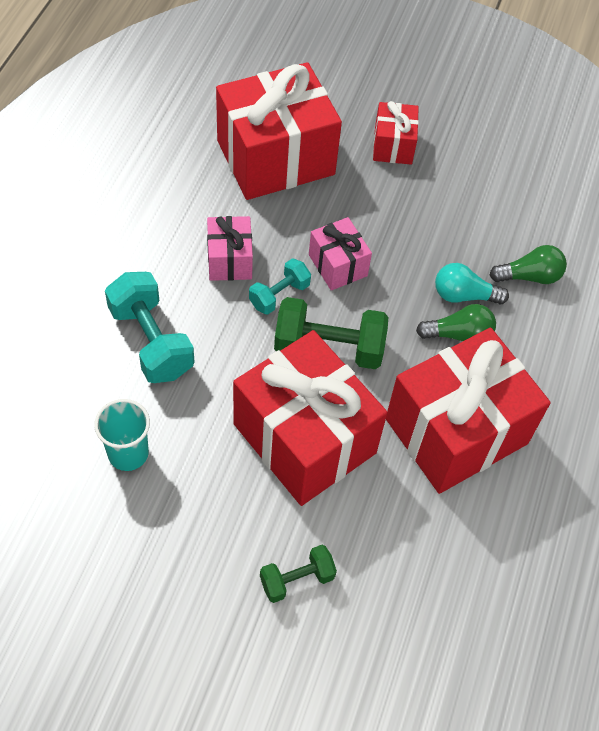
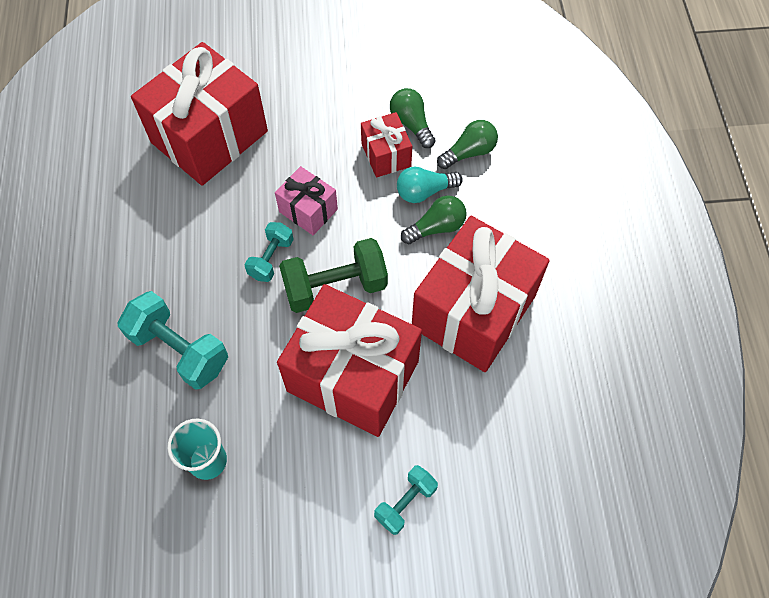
camera: 20 degrees left, 5 degrees up
pink gift [207,216,253,281] -> none
green dumbbell [260,545,337,603] -> turquoise dumbbell [374,465,438,535]
red gift [373,101,419,165] -> red gift moved to [361,112,412,178]
none -> green light bulb [390,88,435,148]

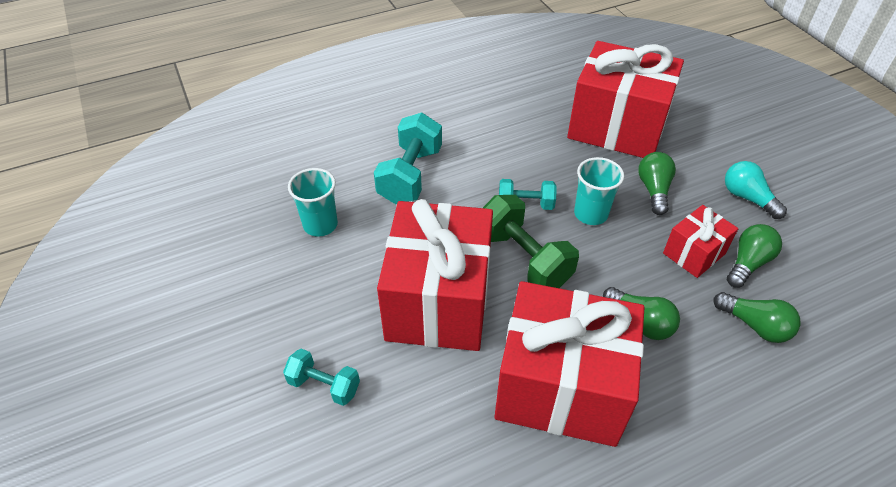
camera: 70 degrees right, 15 degrees down
pink gift [275,166,338,235] -> turquoise cup [574,157,624,225]
turquoise light bulb [397,167,463,203] -> turquoise light bulb moved to [725,161,787,219]
none -> green light bulb [638,152,676,215]

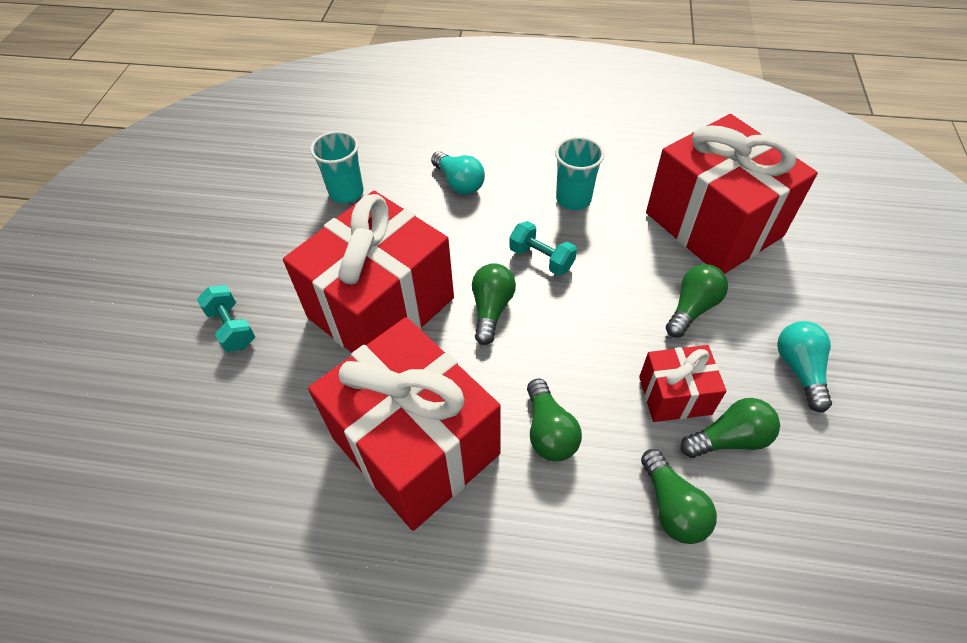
camera: 35 degrees right, 5 degrees up
turquoise dumbbell [374,113,442,204] -> turquoise light bulb [431,151,485,195]
green dumbbell [483,195,579,288] -> green light bulb [472,263,516,345]
turquoise cup [574,157,624,225] -> turquoise cup moved to [555,137,604,210]

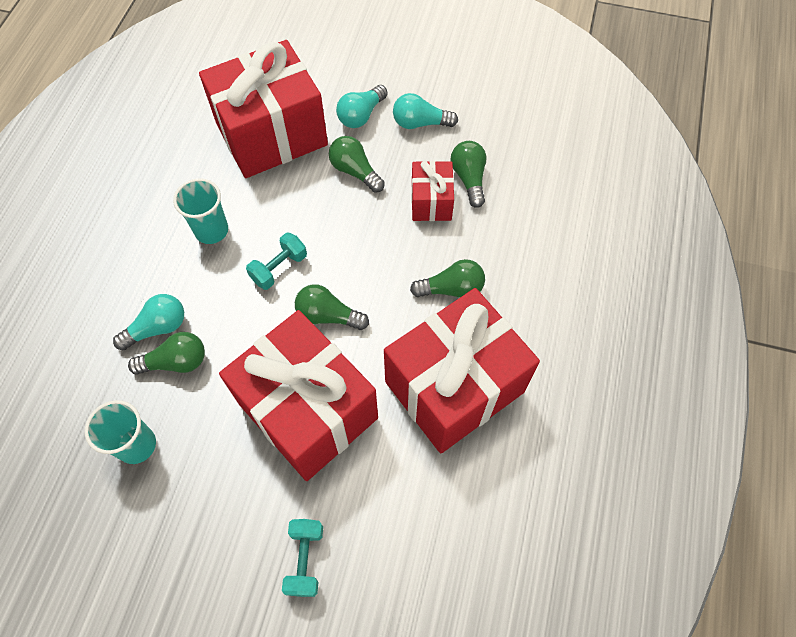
camera: 85 degrees left, 10 degrees up
turquoise dumbbell [197,285,255,352] -> turquoise dumbbell turned 60 degrees counterclockwise [282,519,323,597]
green light bulb [641,449,717,544] -> green light bulb moved to [128,332,205,375]
none -> turquoise light bulb [336,85,388,128]

